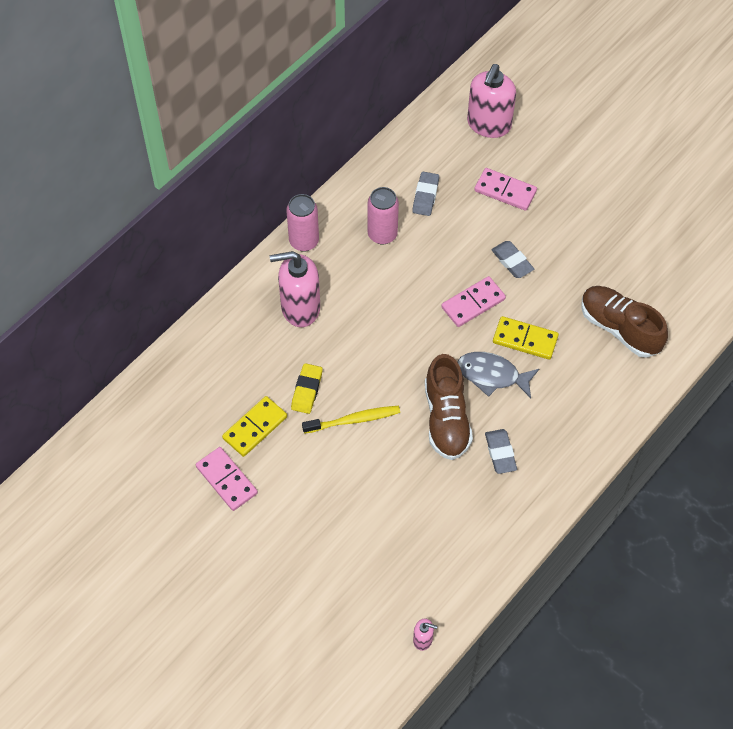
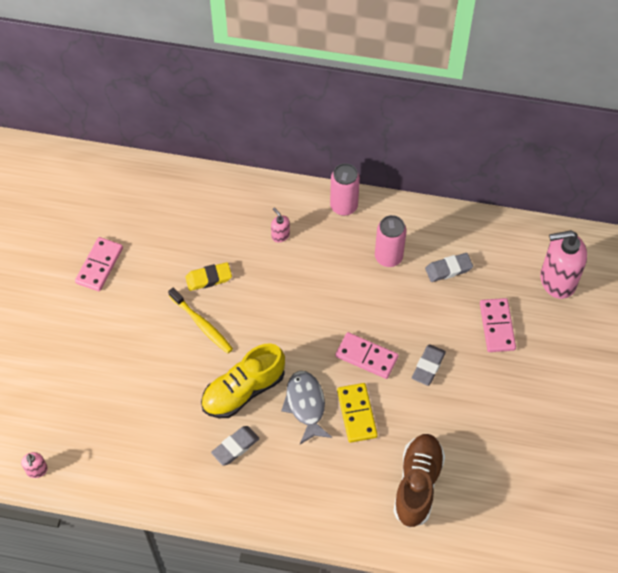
camera: 60 degrees right, 0 degrees up
yellow domino [222,396,287,457] -> none
pink soap dispenser [270,251,320,327] -> pink soap dispenser [271,207,290,242], size x0.44
brown shoe [425,354,473,460] -> yellow shoe [201,343,285,418]

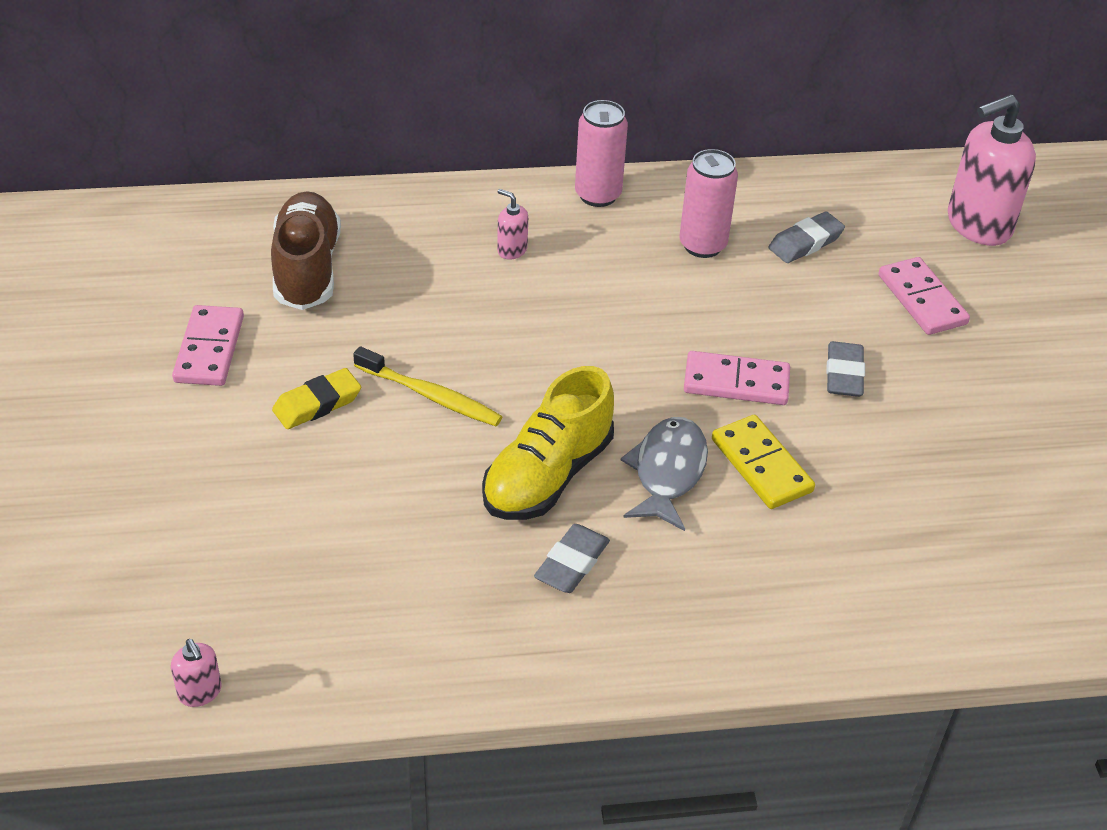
camera: 20 degrees left, 15 degrees down
yellow eraser [185,262,232,291] -> yellow eraser moved to [272,368,361,429]
grey fish [281,371,332,444] -> grey fish turned 45 degrees clockwise [621,417,708,531]
brown shoe [393,434,445,528] -> brown shoe moved to [271,191,341,310]

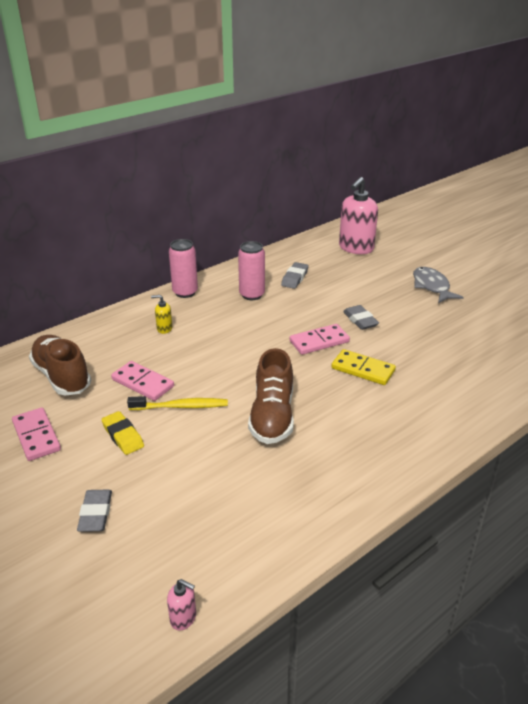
camera: 30 degrees left, 10 degrees down
yellow eraser [272,368,361,429] -> yellow eraser turned 60 degrees counterclockwise [101,411,144,455]
yellow shoe [482,366,614,520] -> brown shoe [248,348,294,444]
pink soap dispenser [497,189,528,260] -> yellow soap dispenser [151,295,172,334]
grey eraser [534,524,610,593] -> grey eraser moved to [77,490,112,532]
grey fish [621,417,708,531] -> grey fish moved to [413,267,464,303]
pink domino [878,257,970,335] -> pink domino moved to [111,361,174,401]

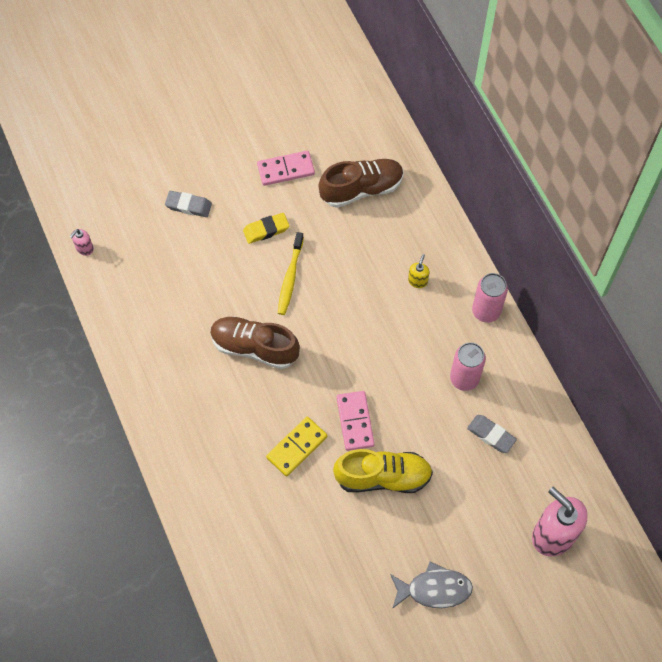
camera: 105 degrees right, 30 degrees up
pink domino [111,361,174,401] -> none
grey eraser [343,305,379,330] -> yellow shoe [333,449,433,493]

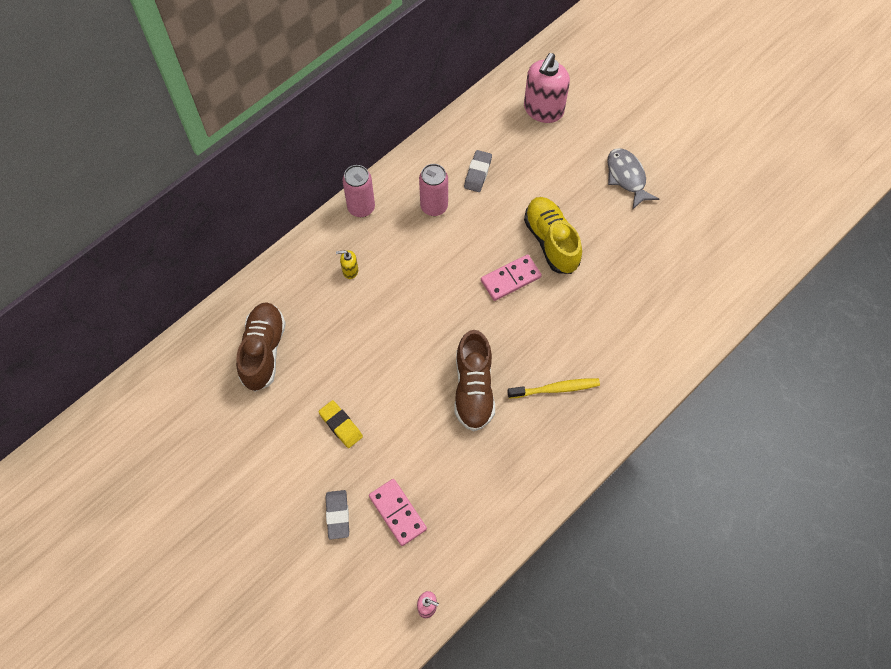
camera: 110 degrees left, 0 degrees up
pink domino [257,151,315,186] -> pink domino moved to [369,479,427,546]
yellow domino [266,417,327,477] -> none
yellow toothbrush [278,232,304,315] -> yellow toothbrush moved to [507,378,600,399]
brown shoe [319,159,404,208] -> brown shoe turned 45 degrees clockwise [236,302,286,392]

